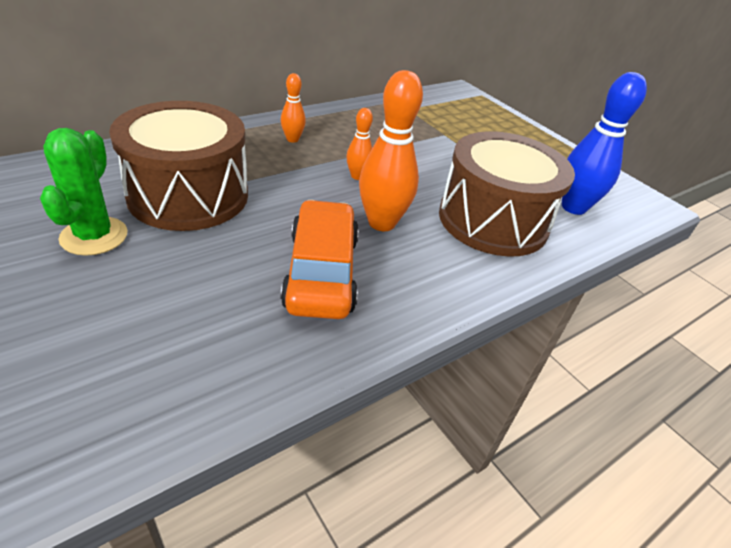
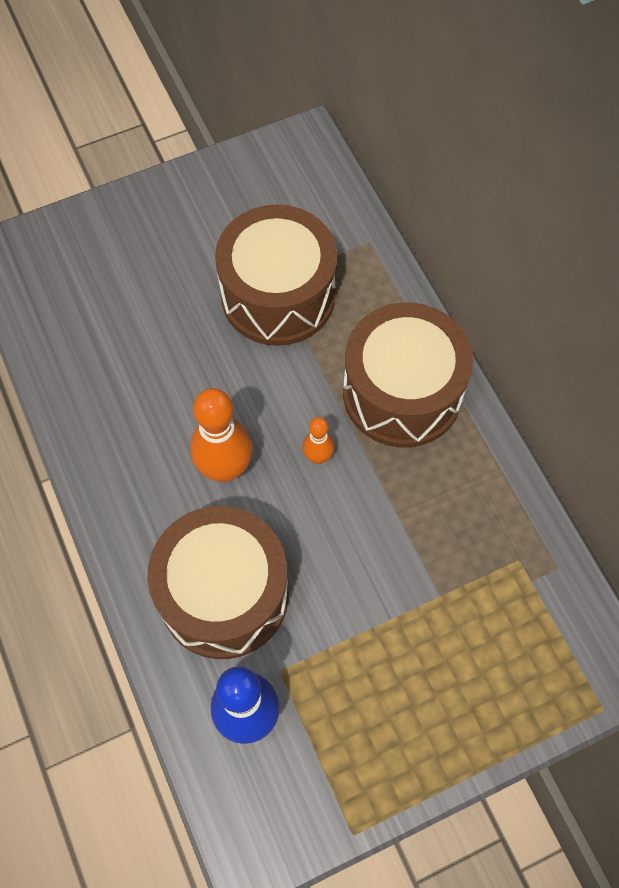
camera: 105 degrees right, 25 degrees up
green cactus [40,128,127,256] -> none
orange car [280,200,359,319] -> none
orange bowling pin [281,73,306,143] -> brown drum [343,302,473,448]

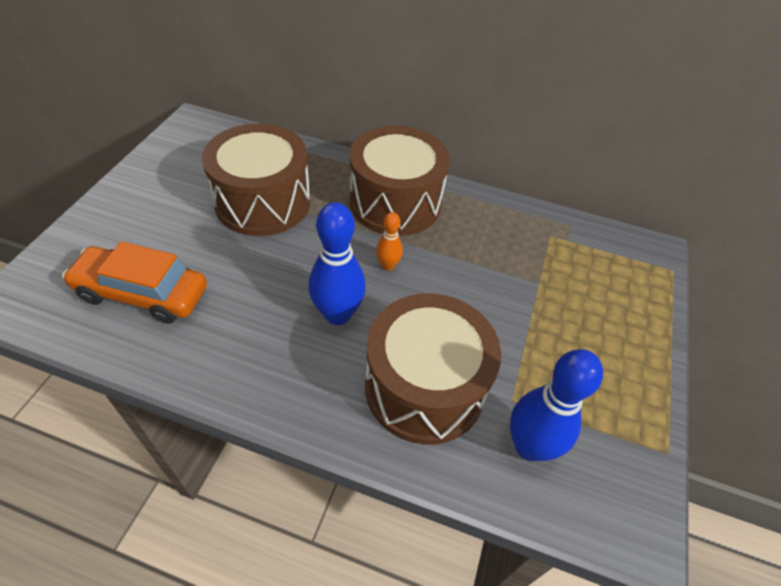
camera: 50 degrees left, 15 degrees down
orange bowling pin [190,388,253,482] -> blue bowling pin [309,202,366,325]
none -> orange car [62,241,207,324]

